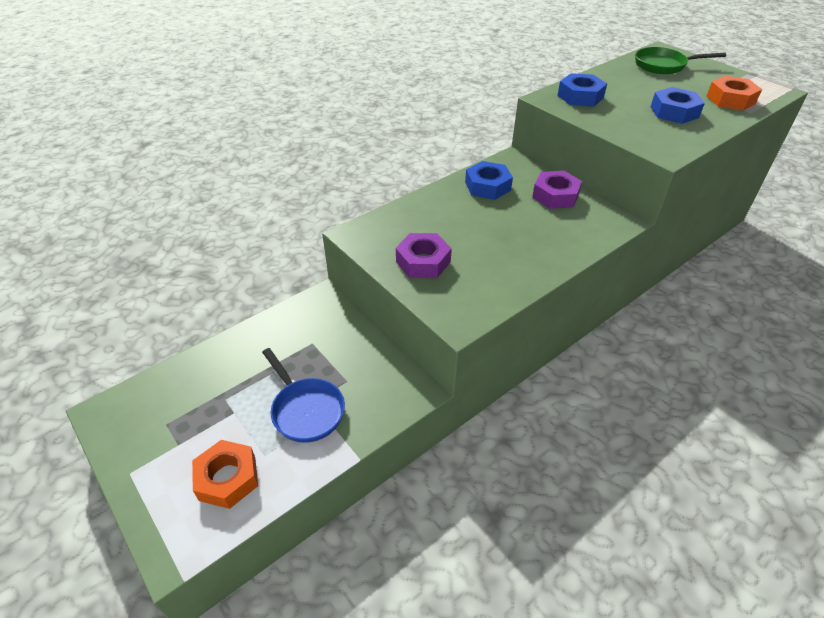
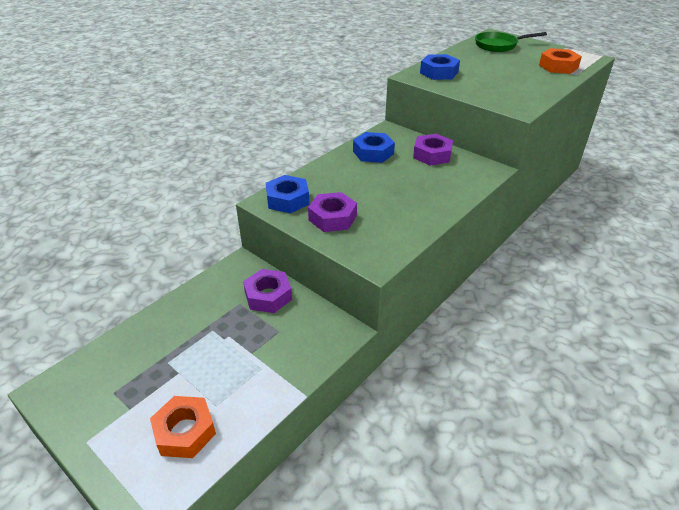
camera: 10 degrees left, 5 degrees down
blue pan [262,348,345,443] -> none
blue nut [651,87,705,124] -> blue nut moved to [266,175,309,213]
none -> purple nut [243,269,292,313]

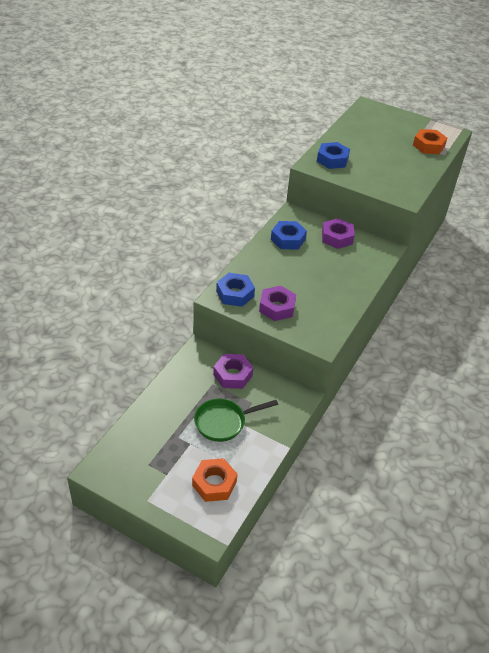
camera: 15 degrees left, 5 degrees up
green pan [475,32,547,52] -> green pan moved to [194,399,278,442]

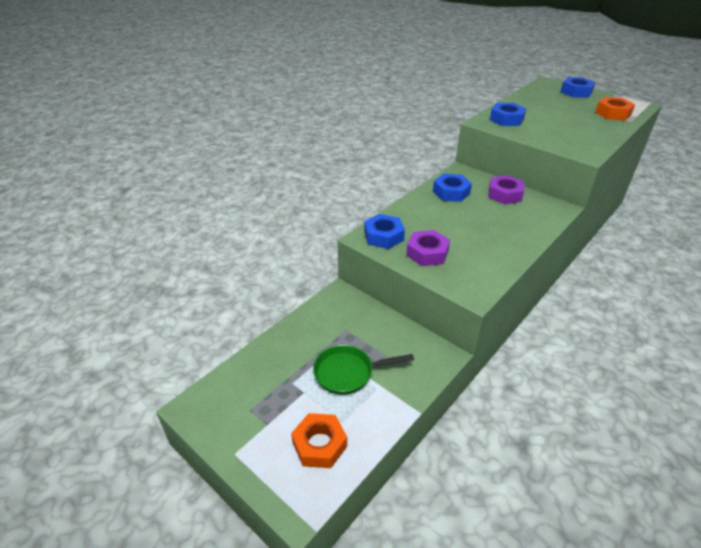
camera: 15 degrees right, 5 degrees down
purple nut [213,354,253,389] -> none
none -> blue nut [560,77,595,98]

